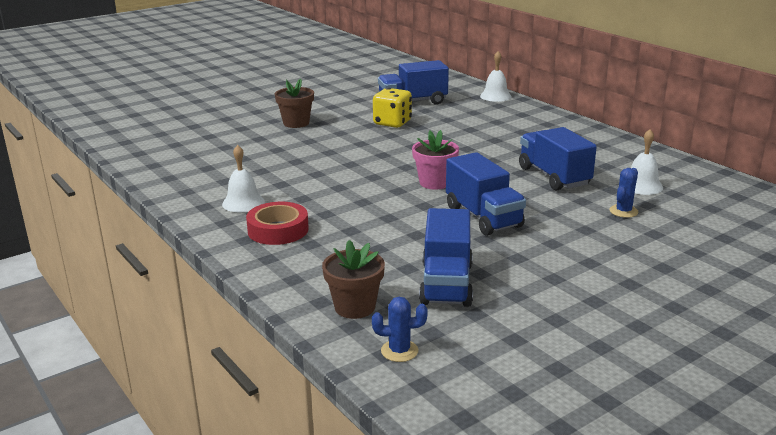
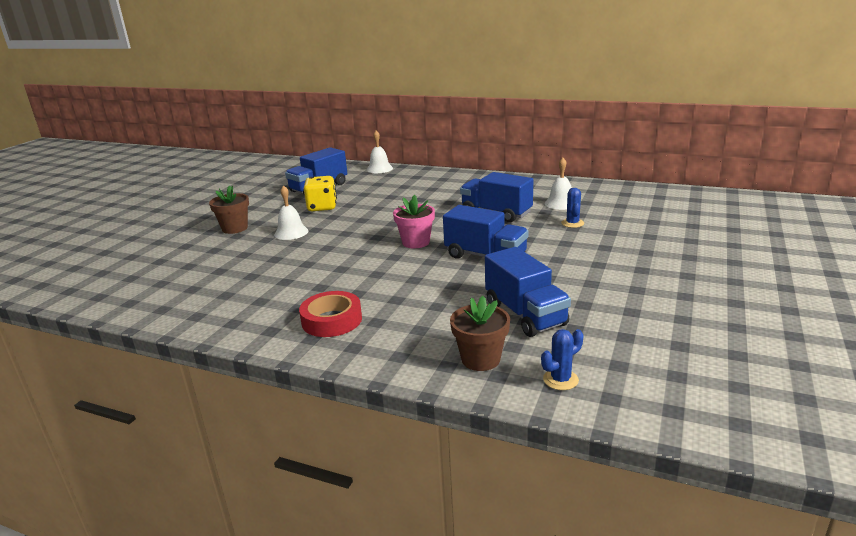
camera: 30 degrees left, 0 degrees up
white bell [222,145,265,212] -> white bell moved to [274,185,308,240]

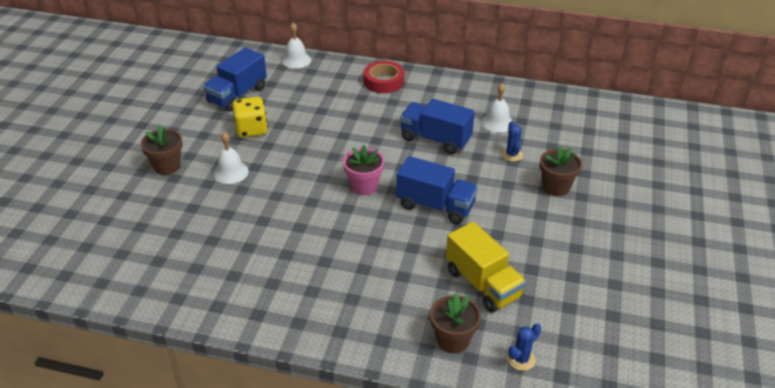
camera: 10 degrees left, 15 degrees up
red tape [299,291,362,337] -> red tape moved to [364,61,404,93]
blue truck [485,247,571,337] -> yellow truck [446,222,526,313]
none -> brown flower pot [540,146,582,196]

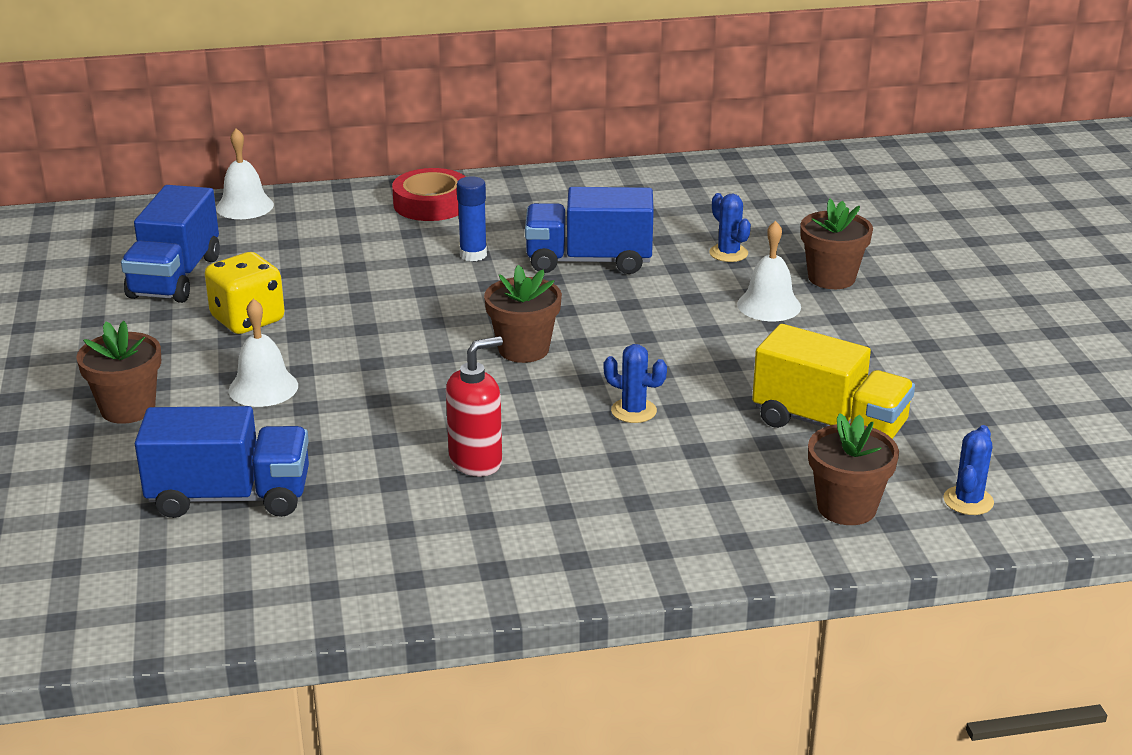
camera: 25 degrees left, 10 degrees down
pink flower pot [343,145,384,195] -> brown flower pot [484,265,562,363]
blue truck [396,156,478,224] -> blue truck moved to [135,406,309,518]
white bell [481,83,513,133] -> white bell moved to [737,221,801,321]
none -> red soap dispenser [446,336,503,476]
none -> blue glue stick [457,176,487,261]
none -> blue cactus [604,344,667,423]

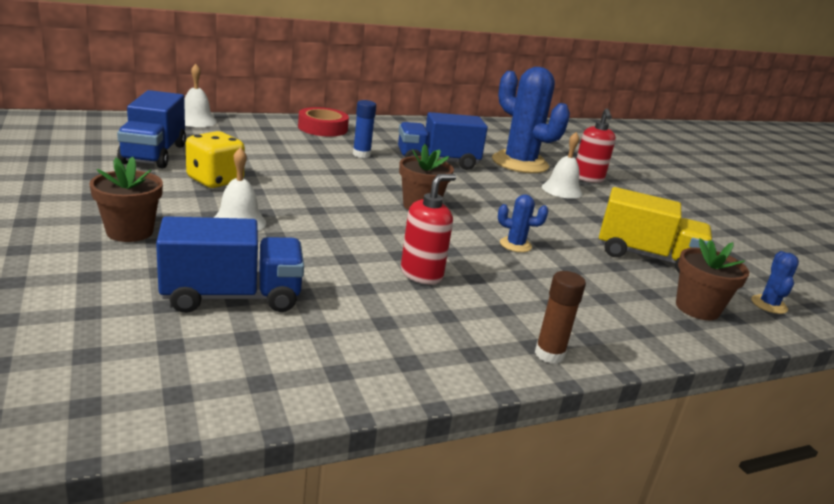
camera: 15 degrees left, 5 degrees down
blue cactus [709,193,751,262] -> blue cactus [492,67,570,173], size x2.36
brown flower pot [800,198,873,289] -> red soap dispenser [576,109,616,183]
none -> brown glue stick [535,271,586,364]

